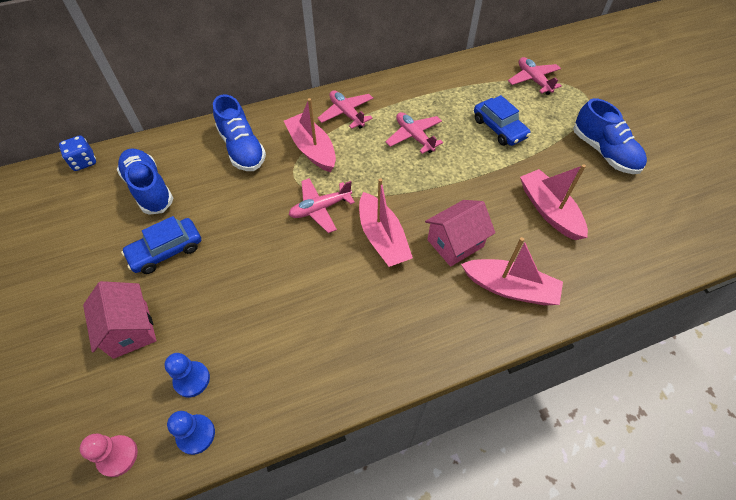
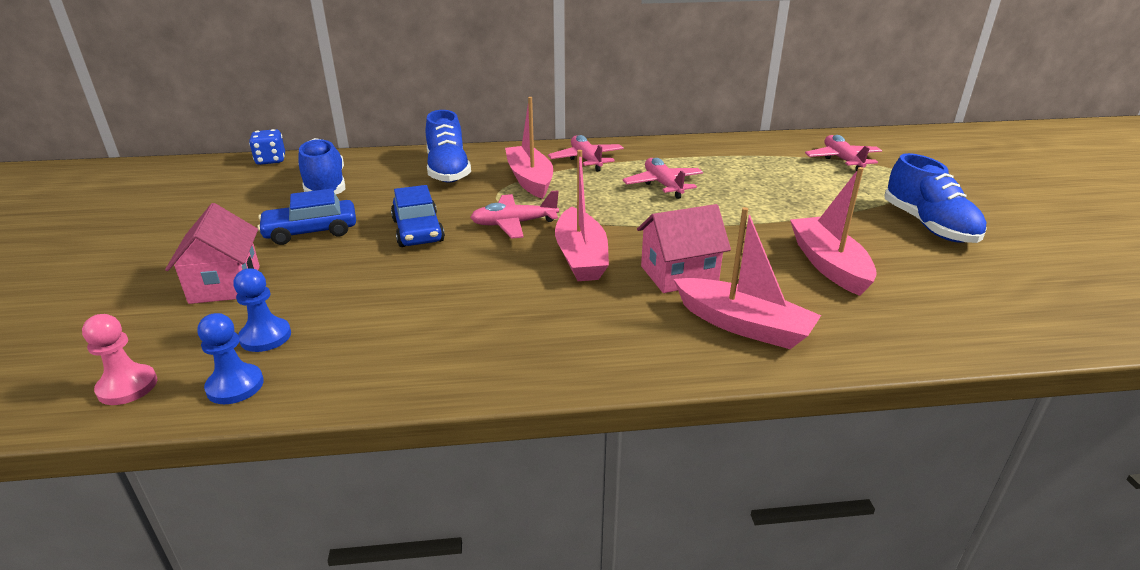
camera: 15 degrees right, 25 degrees down
blue car [474,95,531,146] -> blue car moved to [391,185,445,247]

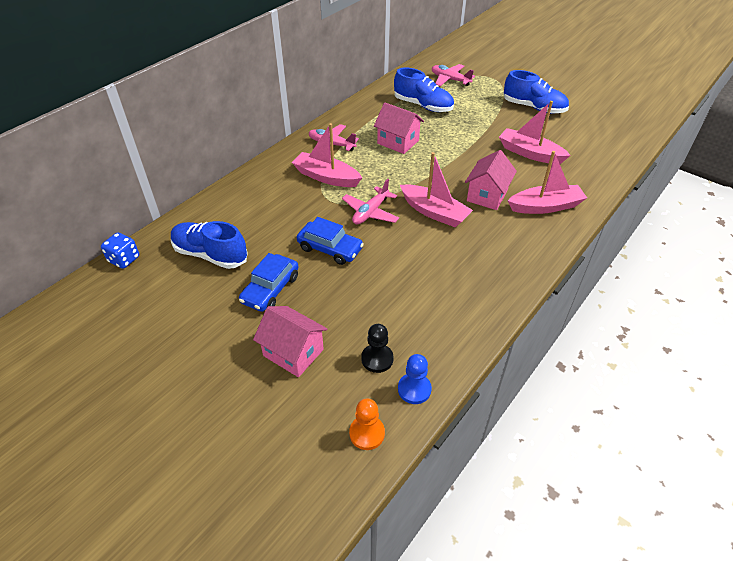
camera: 45 degrees left, 15 degrees up
pink pawn [82,314,157,405] -> orange pawn [349,398,385,450]
blue pawn [233,268,291,352] -> black pawn [361,324,394,373]
blue shoe [426,110,471,183] -> blue shoe moved to [394,68,454,112]
pink plane [622,158,703,199] -> pink house [374,102,424,154]

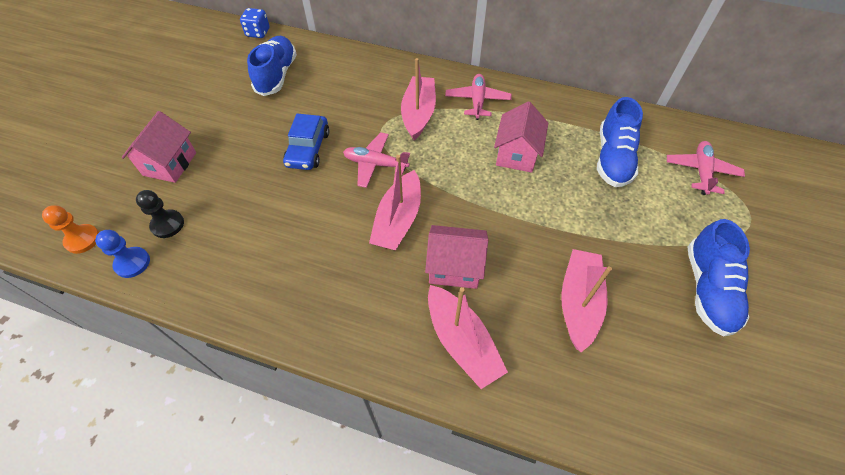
camera: 70 degrees right, 10 degrees up
blue car [239,253,299,312] -> none

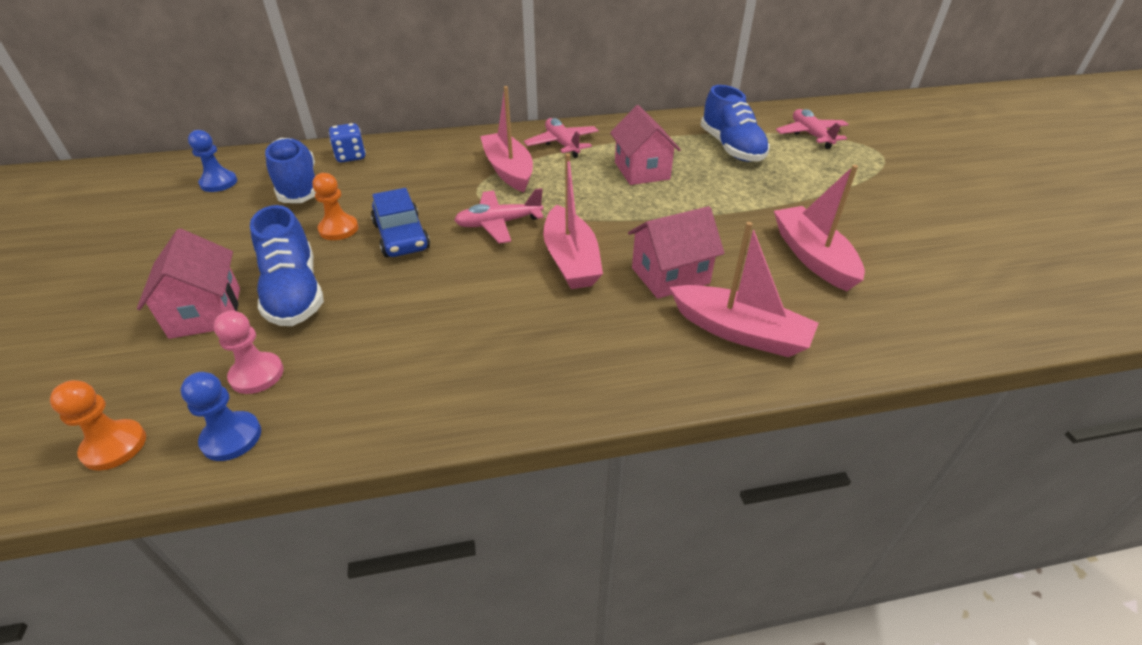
camera: 30 degrees left, 15 degrees down
black pawn [136,190,184,238] -> pink pawn [214,311,284,394]
blue dice [240,8,270,38] -> blue dice moved to [329,123,366,162]
blue shoe [687,219,750,336] -> blue shoe moved to [250,205,324,326]
none -> blue pawn [188,130,237,192]
none -> orange pawn [312,173,358,240]

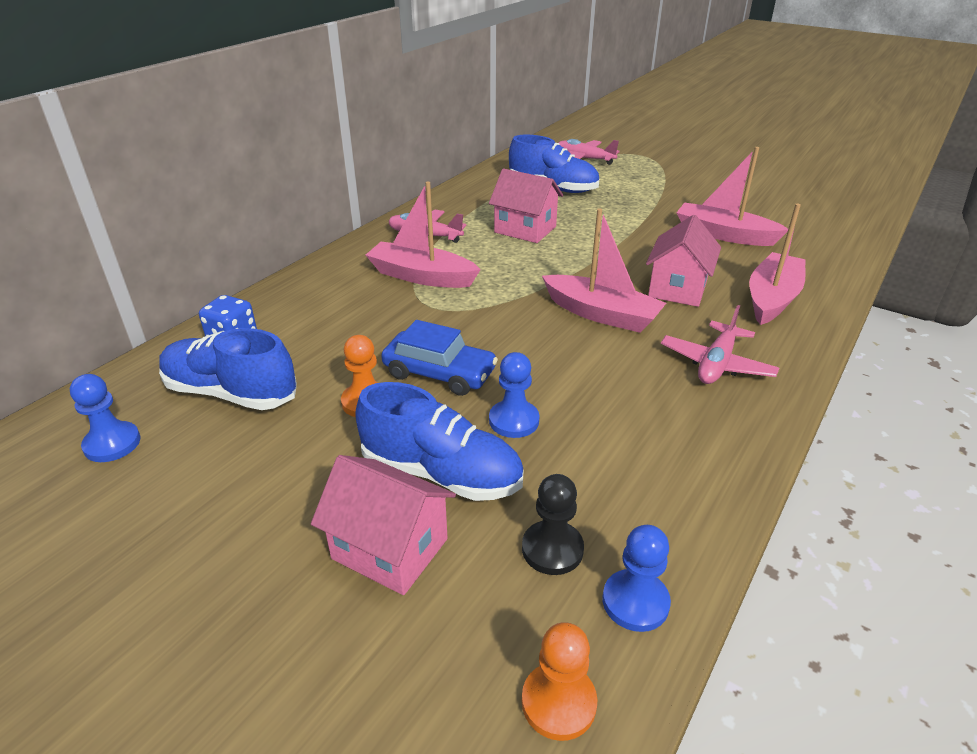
camera: 45 degrees left, 5 degrees down
pink pawn [214,311,284,394] -> black pawn [522,474,584,575]
pink plane [454,188,544,244] -> pink plane moved to [661,305,779,384]
pink boat [669,222,819,357] -> pink boat turned 45 degrees counterclockwise [749,204,806,325]
none -> blue pawn [489,352,540,438]

